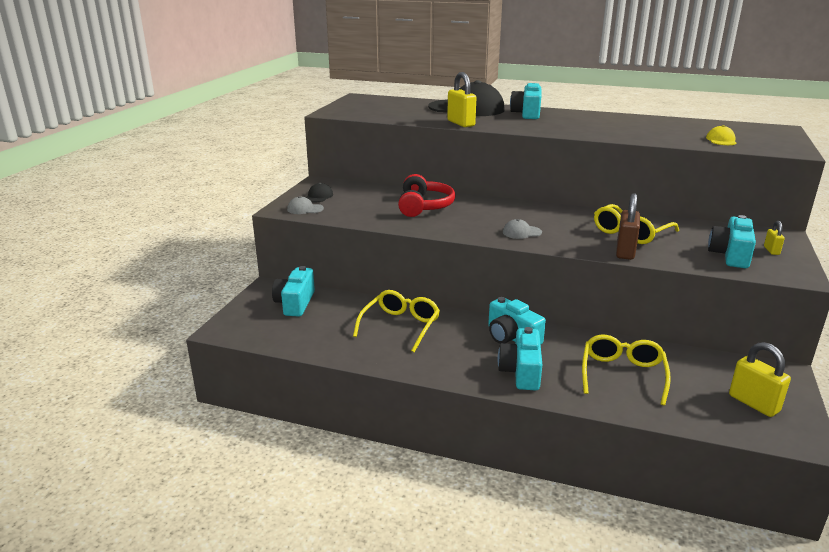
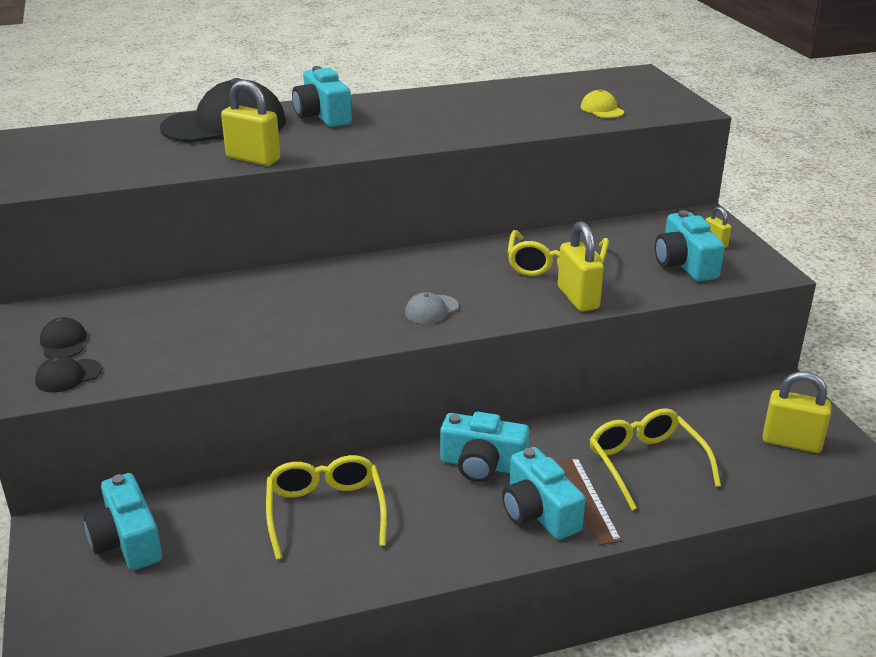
camera: 35 degrees left, 5 degrees up
grey cap [287,196,324,214] -> black cap [35,356,102,393]
red headphones [398,174,455,217] -> none
brown padlock [616,193,640,260] -> yellow padlock [558,221,604,312]
none -> brown ruler [556,457,622,545]

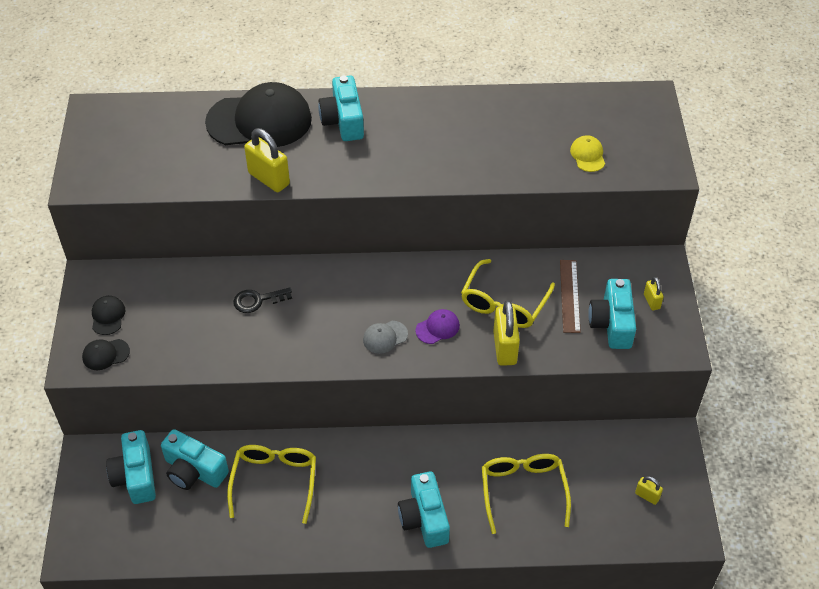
camera: 15 degrees right, 20 degrees up
turquoise camera [440,412,529,482] -> turquoise camera moved to [161,429,229,490]
brown ruler [556,457,622,545] -> brown ruler moved to [560,260,581,333]
yellow padlock [763,371,832,453] -> yellow padlock [635,476,663,505], size x0.53
none -> black key [233,288,292,313]
none -> purple cap [415,309,460,344]

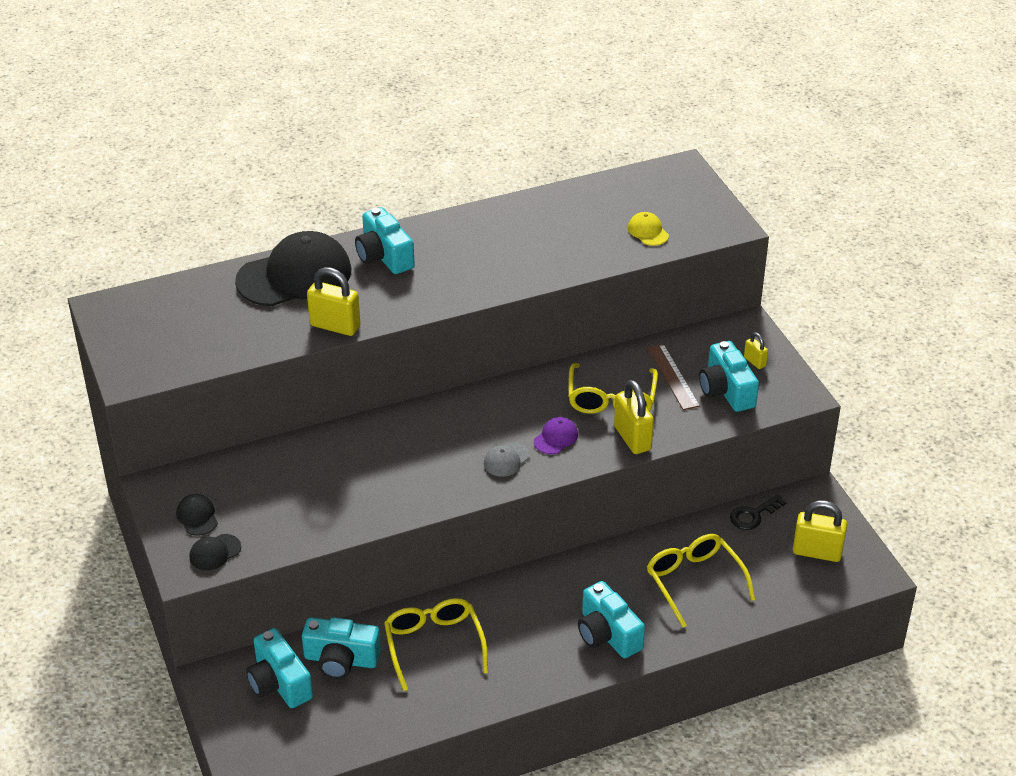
camera: 20 degrees left, 10 degrees down
black key [233,288,292,313] -> black key moved to [730,494,786,530]
yellow padlock [635,476,663,505] -> yellow padlock [793,500,847,562], size x1.89

